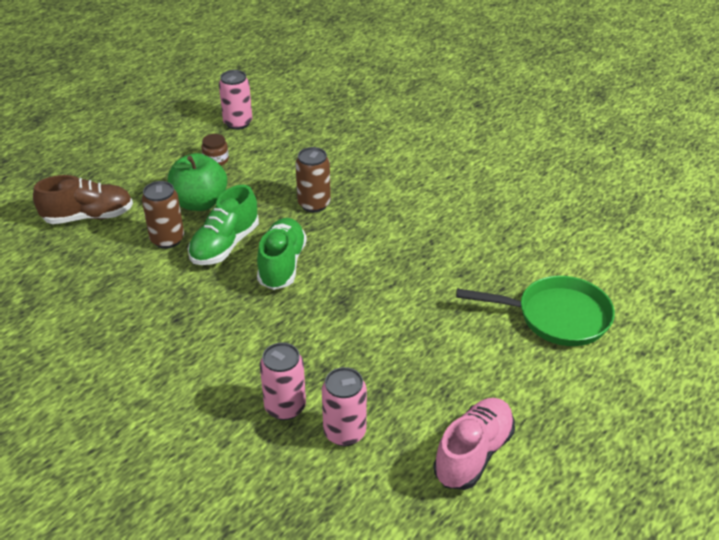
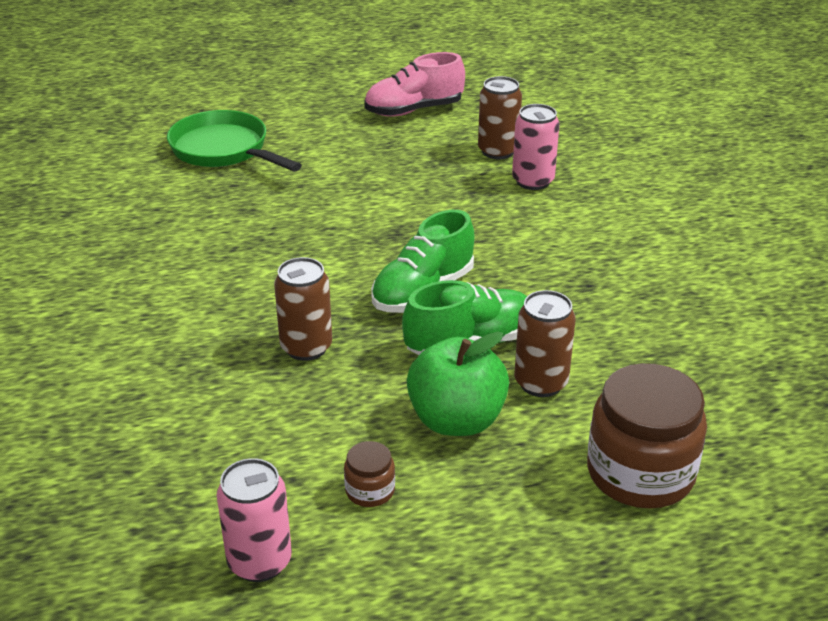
camera: 145 degrees left, 5 degrees down
brown shoe [33,175,133,224] -> brown jar [587,363,707,508]
pink can [322,367,367,446] -> brown can [478,76,522,159]

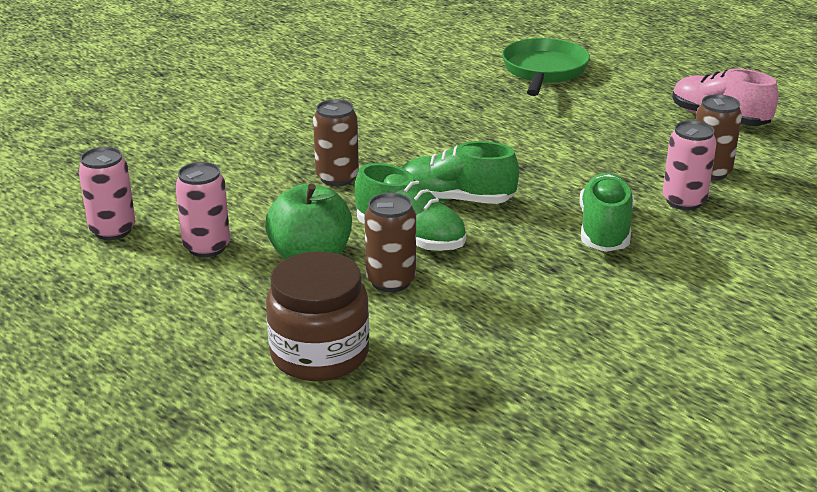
camera: 60 degrees right, 5 degrees down
brown jar [344,441,395,507] -> pink can [175,162,230,257]
none -> green shoe [579,173,634,252]

